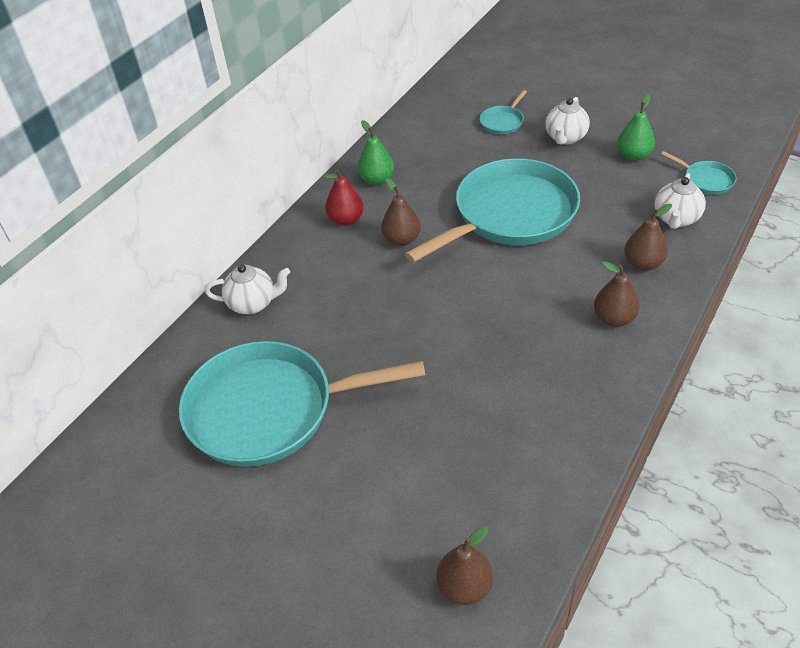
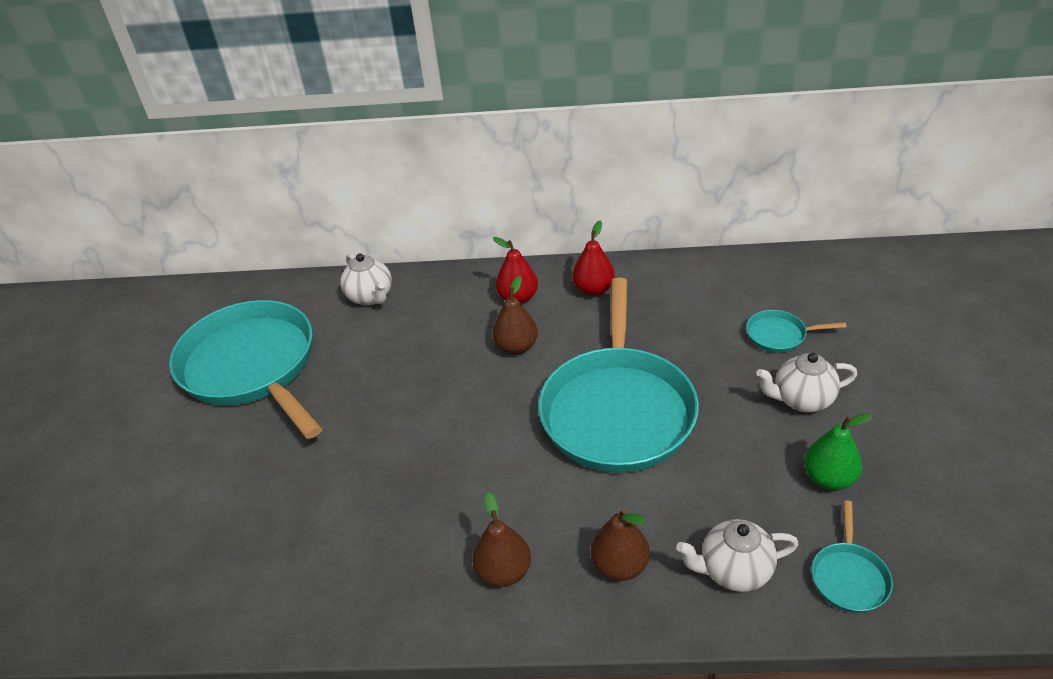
camera: 60 degrees right, 5 degrees down
green pear [357,120,394,185] -> red pear [572,221,615,296]
turquoise pan [405,159,580,263] -> turquoise pan turned 75 degrees clockwise [538,278,699,473]
brown pear [436,527,493,605] -> none

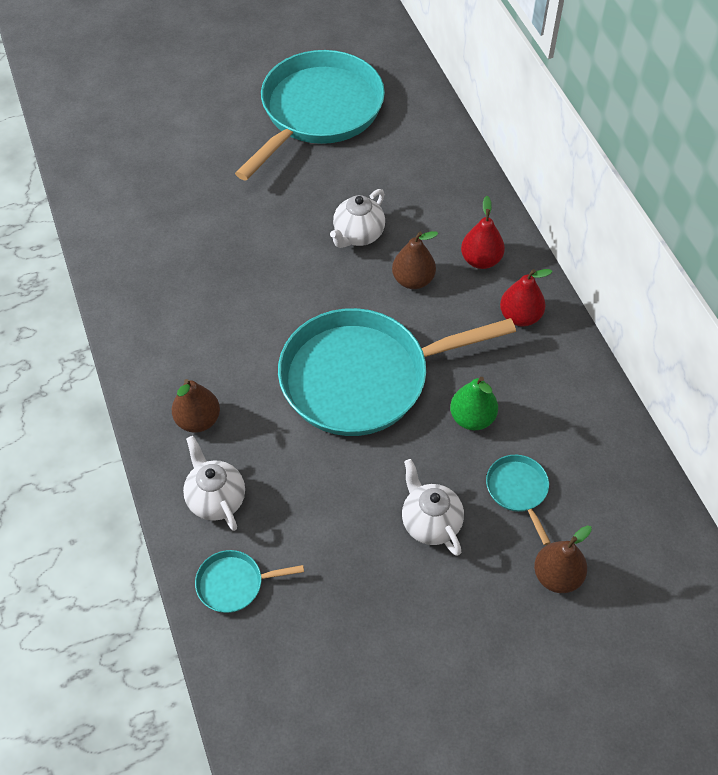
camera: 65 degrees right, 15 degrees up
white teapot [340,253,392,306] -> white teapot moved to [330,189,385,248]
brown pear [473,492,531,587] -> brown pear moved to [534,525,592,593]
green pear [804,413,873,490] -> green pear moved to [450,377,498,430]

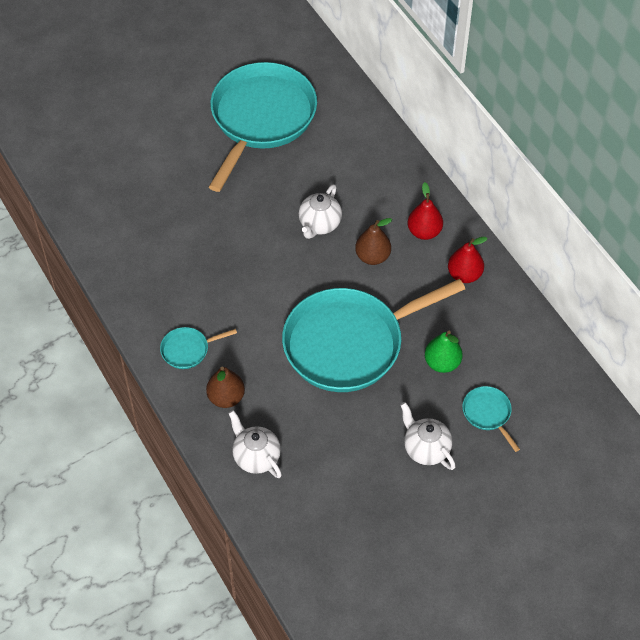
camera: 10 degrees left, 0 degrees up
turquoise pan [195,550,304,613] -> turquoise pan moved to [160,327,237,369]
brown pear [534,525,592,593] -> none

